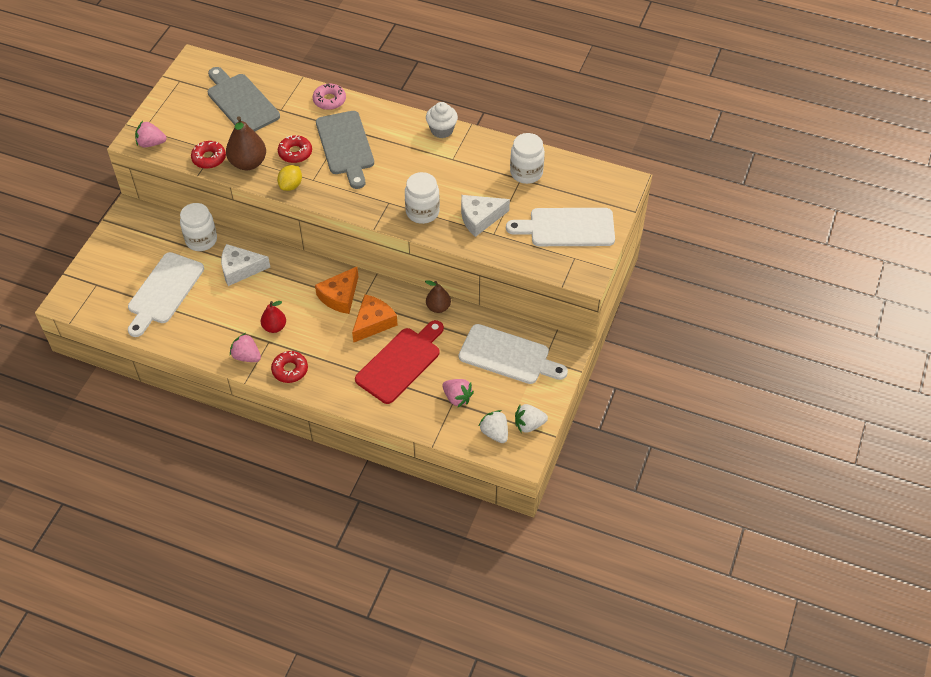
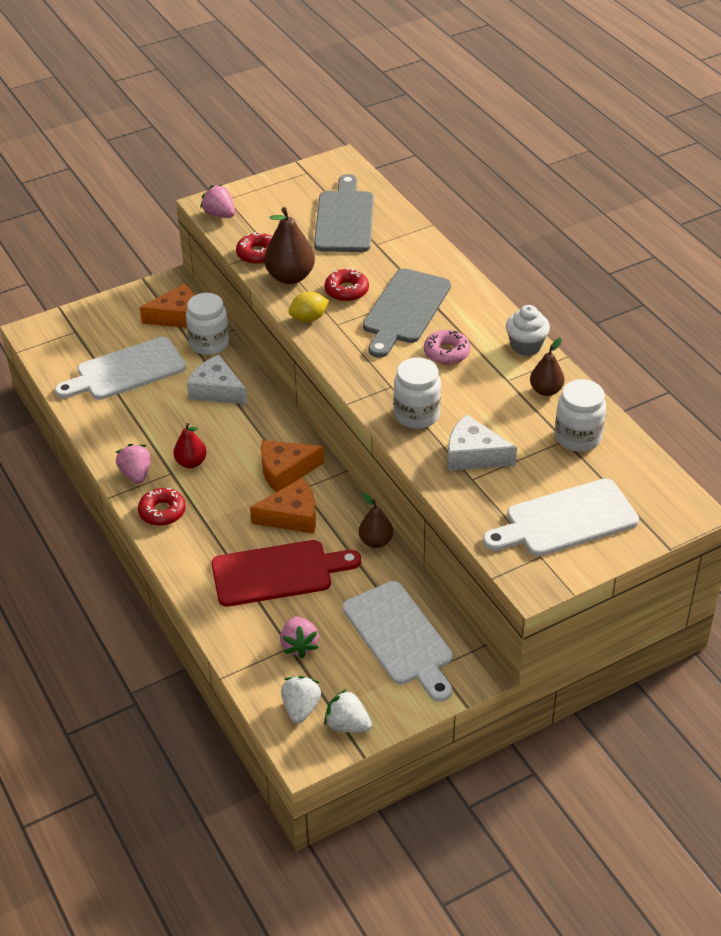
camera: 40 degrees right, 10 degrees down
pink donut [313,84,346,110] -> pink donut moved to [424,330,471,365]
white cutting board [506,208,615,246] -> white cutting board turned 60 degrees counterclockwise [483,479,639,556]
none -> orange cheese [140,283,195,328]
none -> brown pear [530,338,564,396]

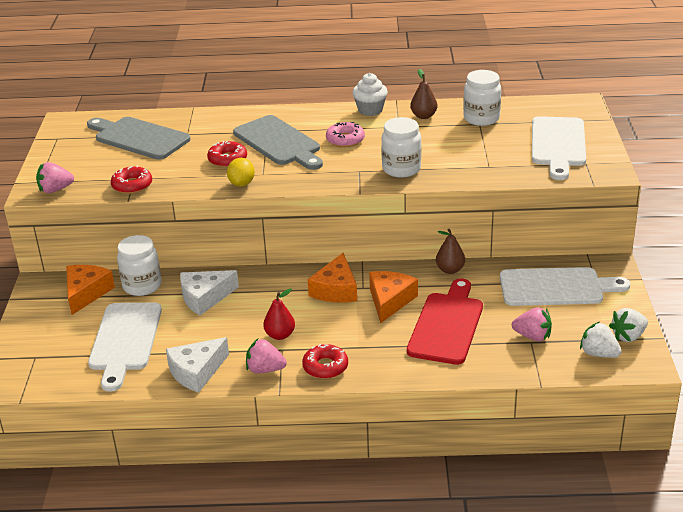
camera: 60 degrees left, 10 degrees down
brown pear [264,207,315,284] -> none
white cheese [448,415,517,471] -> white cheese moved to [166,337,229,393]

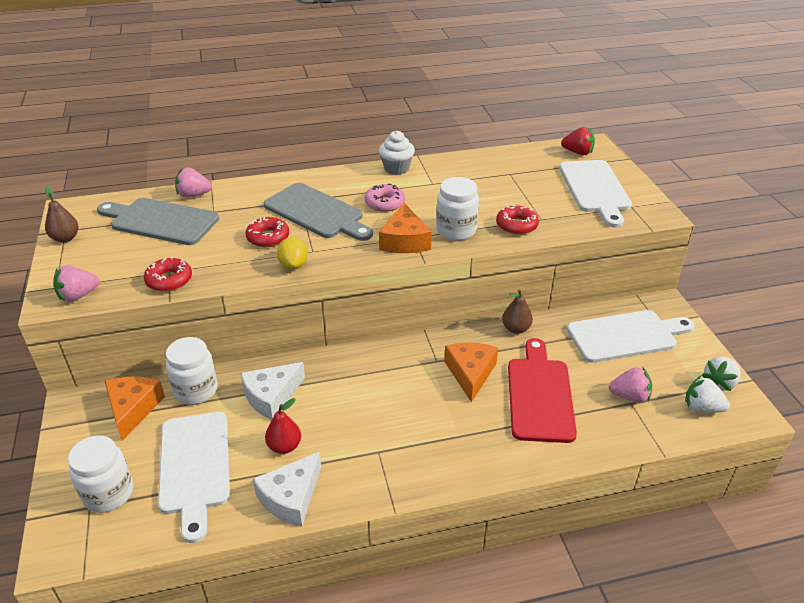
camera: 15 degrees left, 5 degrees up
pink strawberry [246,339,287,374] -> pink strawberry moved to [175,167,212,198]
red pear [263,289,295,340] -> red pear moved to [265,398,301,454]
red donut [302,344,348,379] -> red donut moved to [496,205,539,235]
orange cheese [308,253,357,303] -> orange cheese moved to [379,203,432,253]
brown pear [410,69,437,119] -> brown pear moved to [45,186,79,243]
white jar [463,70,501,126] -> white jar moved to [68,435,133,513]
none -> red strawberry [561,127,595,155]

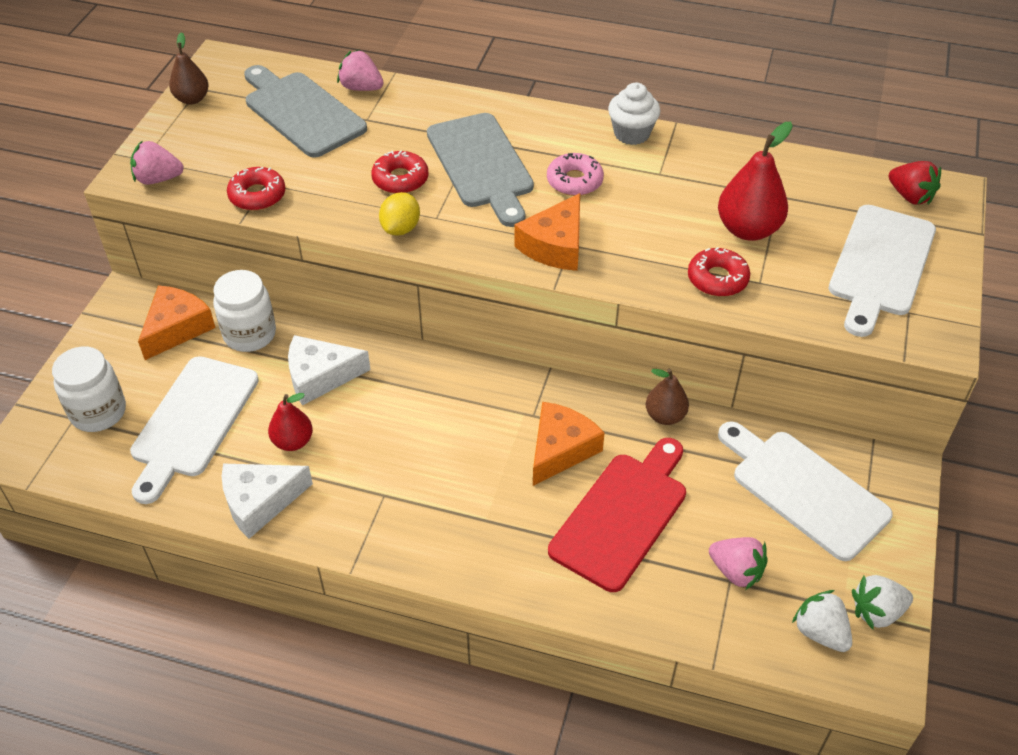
camera: 30 degrees right, 10 degrees up
white jar [436,177,479,241] -> none
white cutting board [567,310,695,363] -> white cutting board turned 150 degrees counterclockwise [718,421,893,561]
none -> red pear [718,122,793,241]

